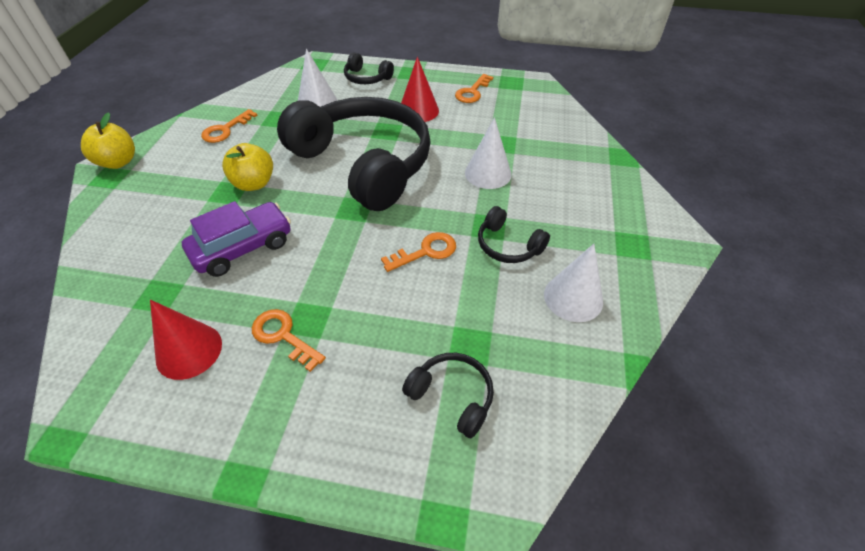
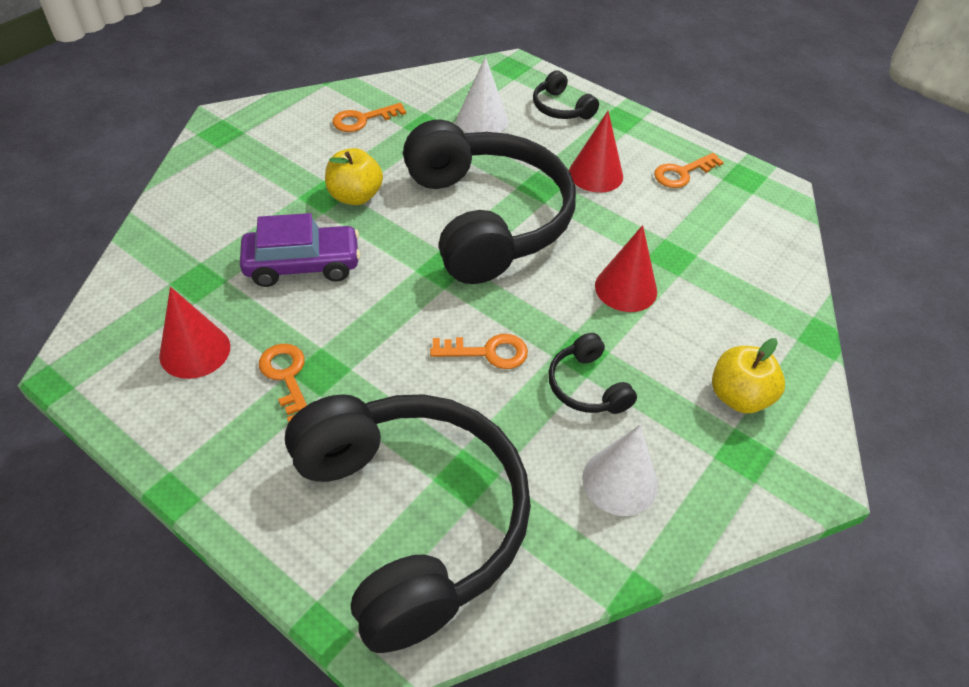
camera: 25 degrees right, 0 degrees up
yellow apple [81,112,135,169] -> yellow apple moved to [712,338,785,413]
black headphones [402,353,494,438] -> black headphones [285,394,531,653], size x2.48
white cone [465,117,512,189] -> red cone [595,225,657,312]

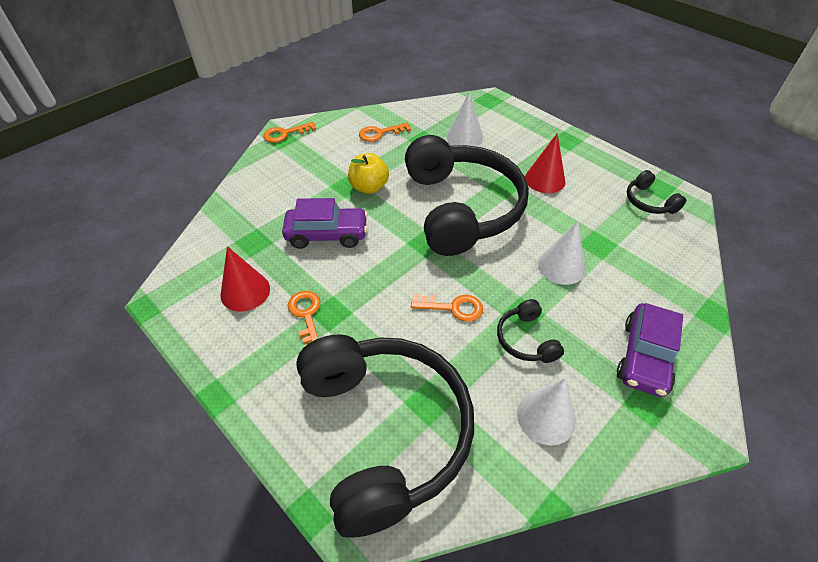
camera: 10 degrees right, 0 degrees up
black headphones [533,70,599,120] -> black headphones moved to [627,170,686,214]
red cone [595,225,657,312] -> white cone [538,220,585,285]
orange key [654,153,724,188] -> orange key moved to [263,122,316,143]
yellow apple [712,338,785,413] -> purple car [617,303,683,397]

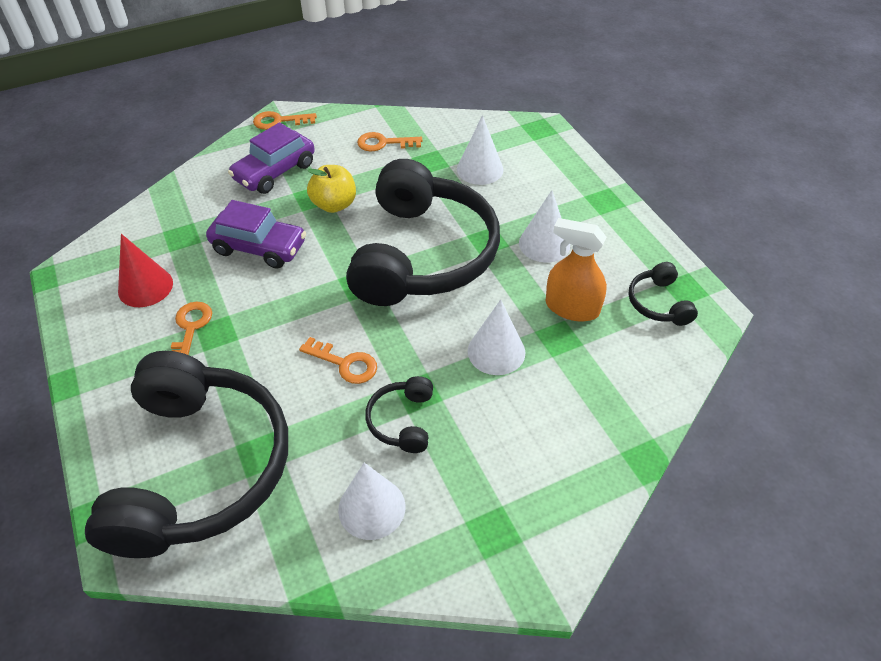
camera: 20 degrees right, 0 degrees up
red cone [525,133,566,193] -> white cone [519,190,570,263]
purple car [617,303,683,397] -> purple car moved to [228,122,315,194]
none -> orange spray bottle [546,218,607,321]

